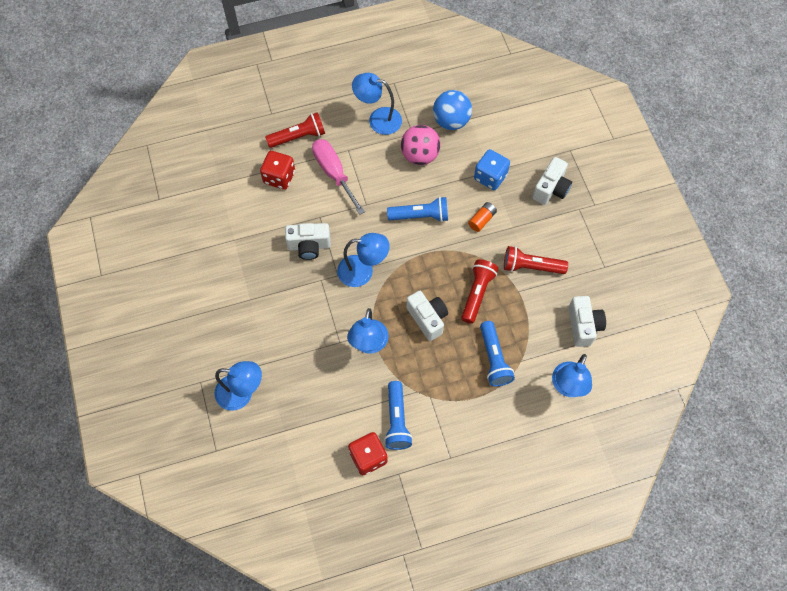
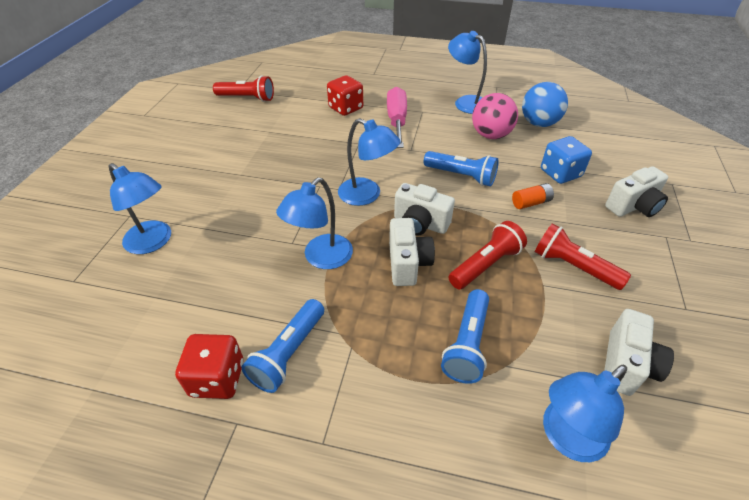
camera: 30 degrees right, 20 degrees down
red flashlight [265,112,325,148] -> red flashlight moved to [213,75,274,102]
white camera [285,223,331,260] -> white camera moved to [394,183,455,236]

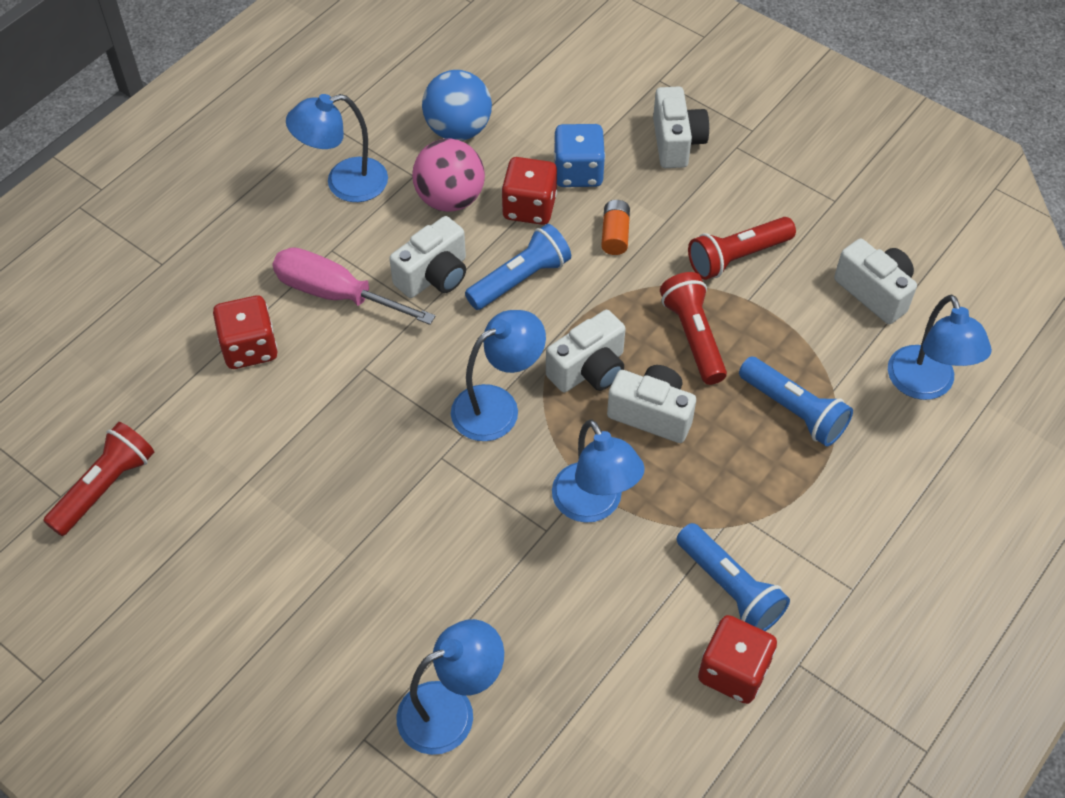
camera: 65 degrees left, 10 degrees up
none -> white camera [389,216,466,298]
none -> red dice [501,157,557,225]

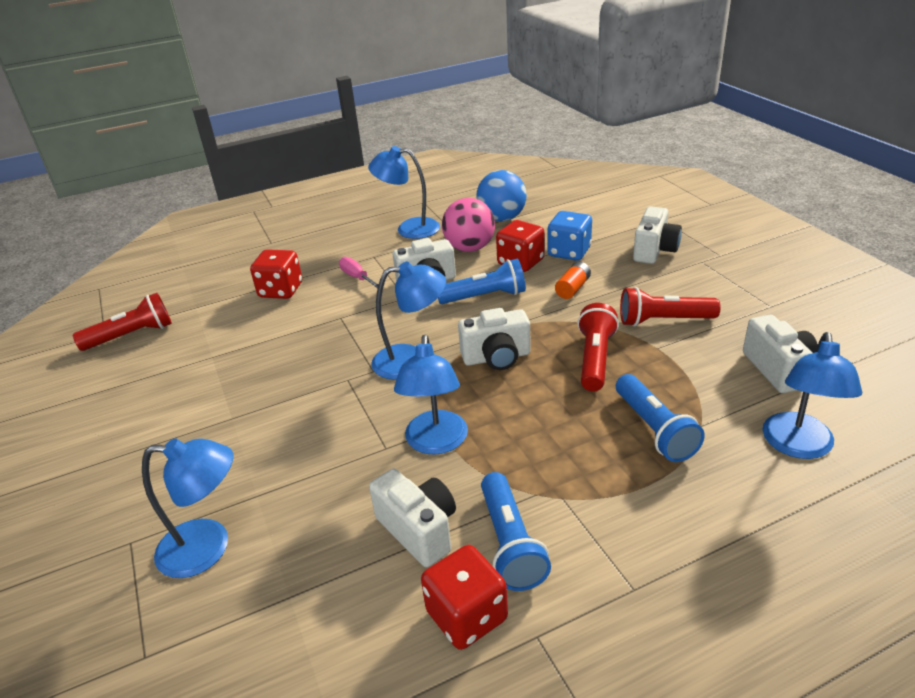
camera: 30 degrees right, 20 degrees down
pink screwdriver [272,247,436,325] -> pink screwdriver [339,257,379,289], size x0.54
white camera [607,365,696,443] -> white camera moved to [369,469,456,567]

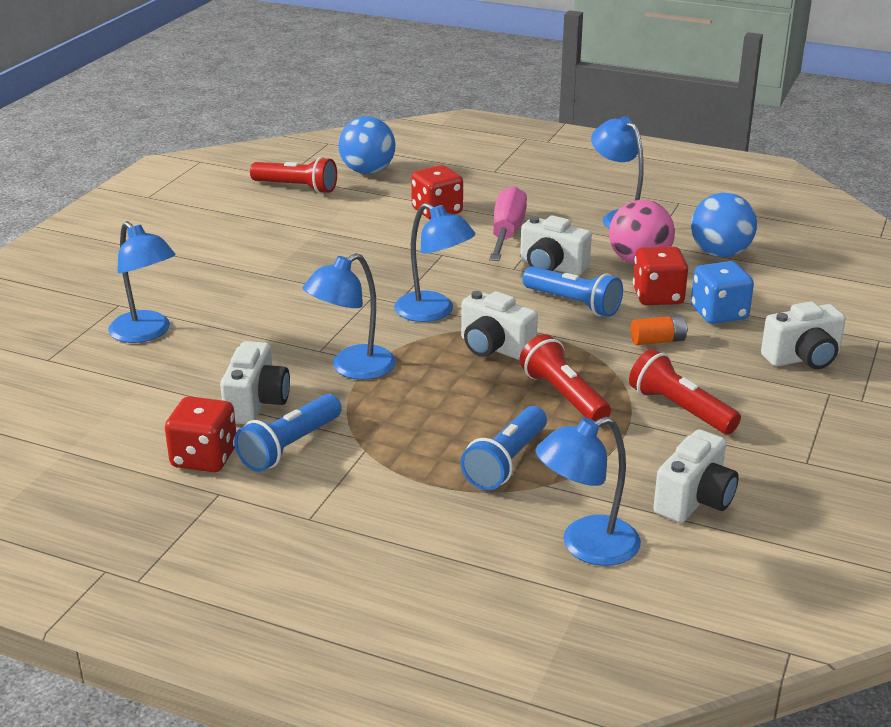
camera: 45 degrees right, 5 degrees down
pink screwdriver [339,257,379,289] -> pink screwdriver [489,186,527,261], size x1.85
red flashlight [577,303,619,391] -> red flashlight turned 90 degrees counterclockwise [519,334,611,421]
none -> blue ball [338,116,396,174]

